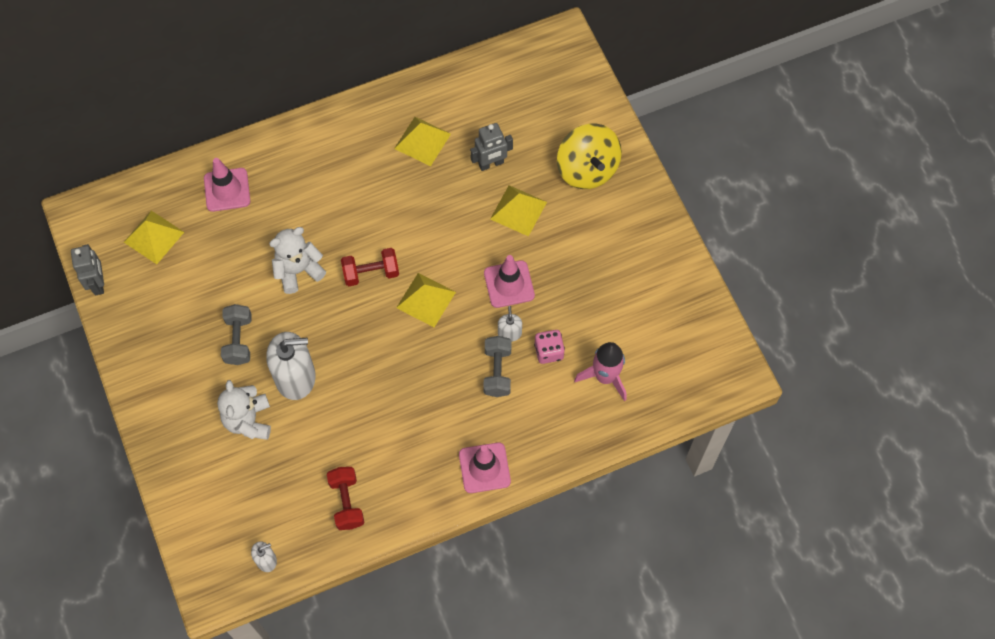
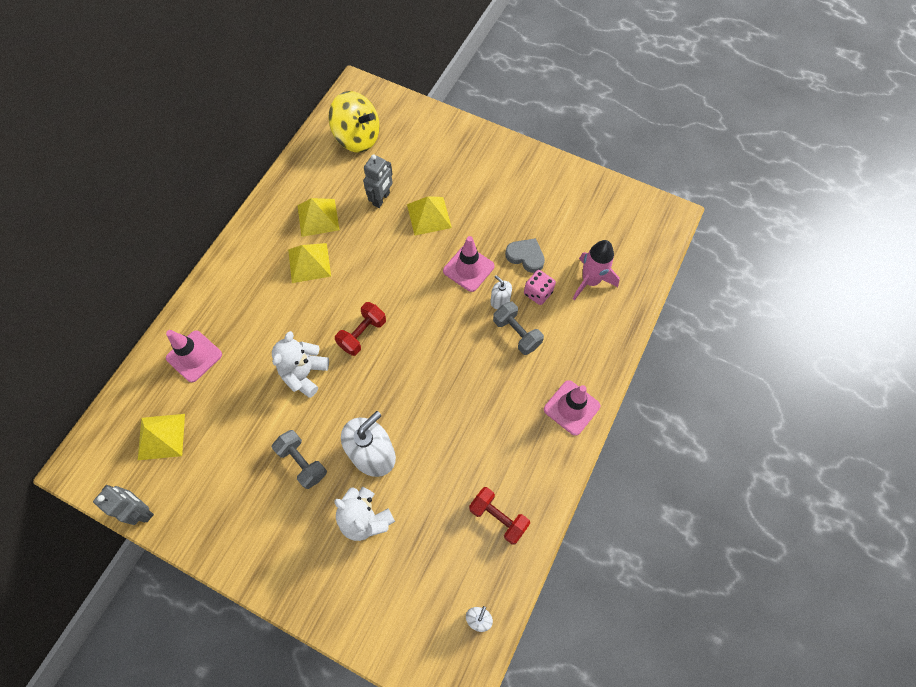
camera: 40 degrees left, 0 degrees up
yellow pyramid [396,273,456,327] -> yellow pyramid moved to [288,243,331,283]
yellow spinning top [557,123,622,189] -> yellow spinning top moved to [328,91,380,152]
none -> grey heart [505,238,545,273]

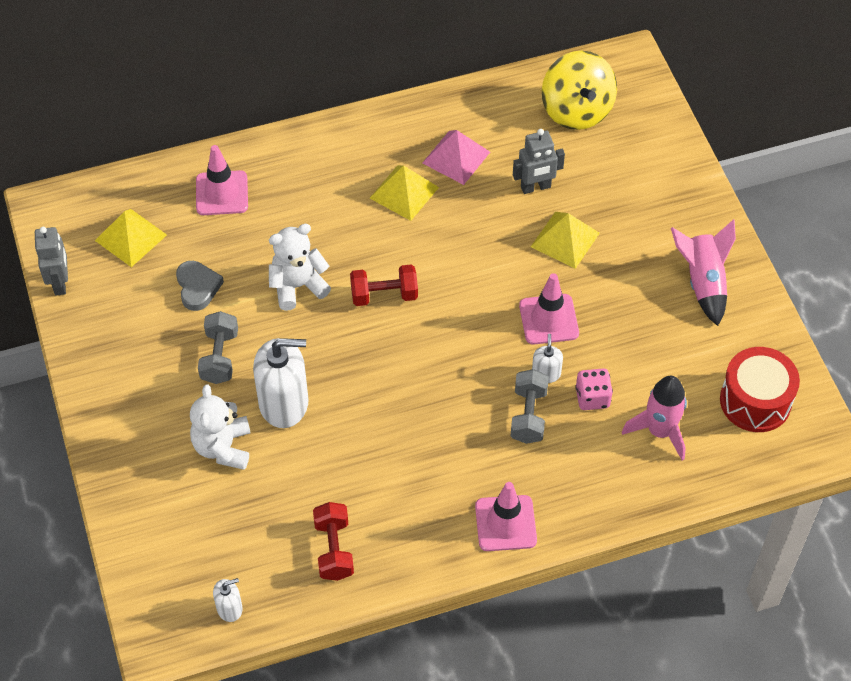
camera: 45 degrees right, 10 degrees down
yellow pyramid [297,198,339,237] -> pink pyramid [422,130,490,185]
grey heart [505,238,545,273] -> grey heart moved to [176,261,224,311]
none -> pink rocket [671,219,736,326]
none -> red drum [720,347,800,432]

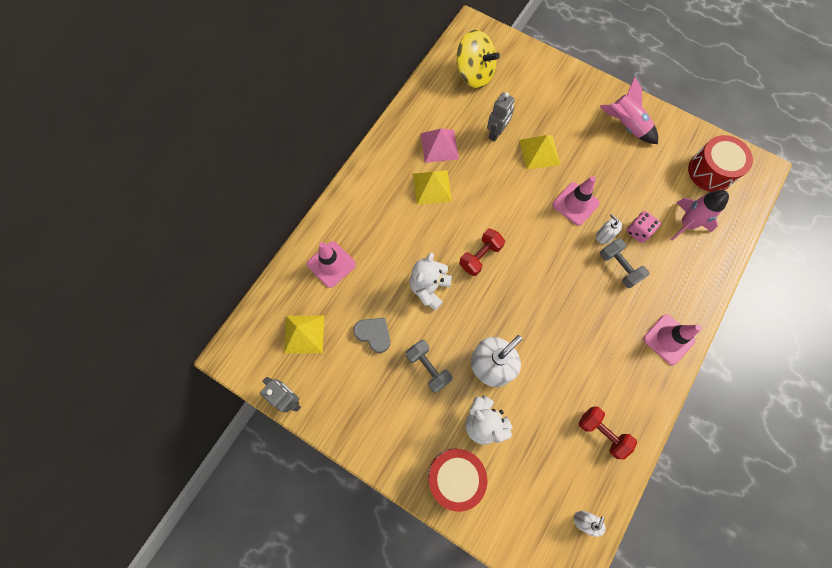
camera: 40 degrees left, 15 degrees up
none -> red drum [428,448,487,512]

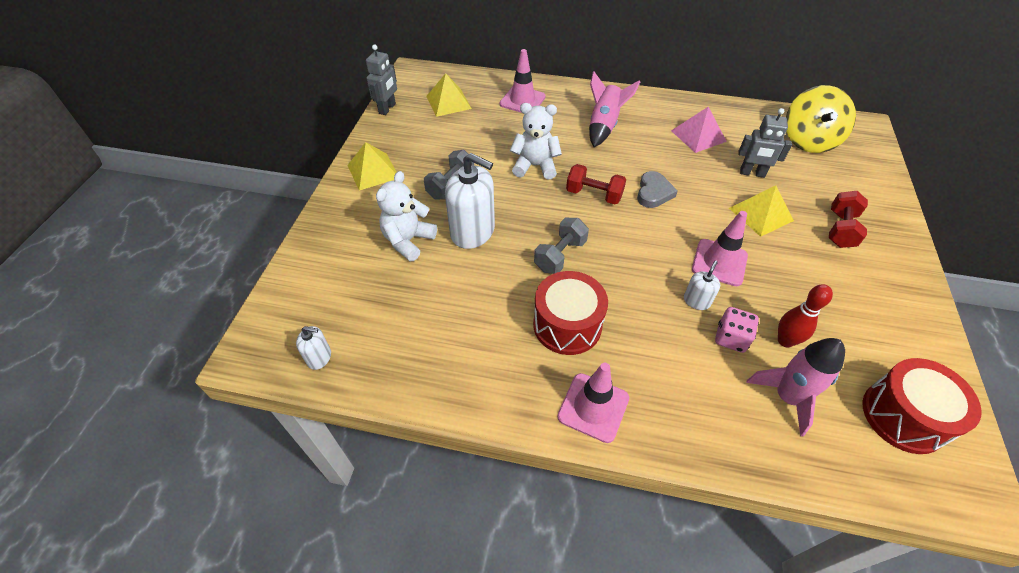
camera: 70 degrees right, 20 degrees down
grey heart [353,318,390,353] -> grey heart moved to [637,171,678,208]
yellow pyramid [413,170,452,205] -> yellow pyramid moved to [347,142,397,191]
red drum [428,448,487,512] -> red drum moved to [533,271,608,355]
red dumbbell [579,406,637,460] -> red dumbbell moved to [829,191,868,248]
pink rocket [600,77,658,144] -> pink rocket moved to [589,71,640,147]
grey dumbbell [600,238,650,288] -> grey dumbbell moved to [534,218,589,274]
none -> red bowling pin [778,284,833,347]

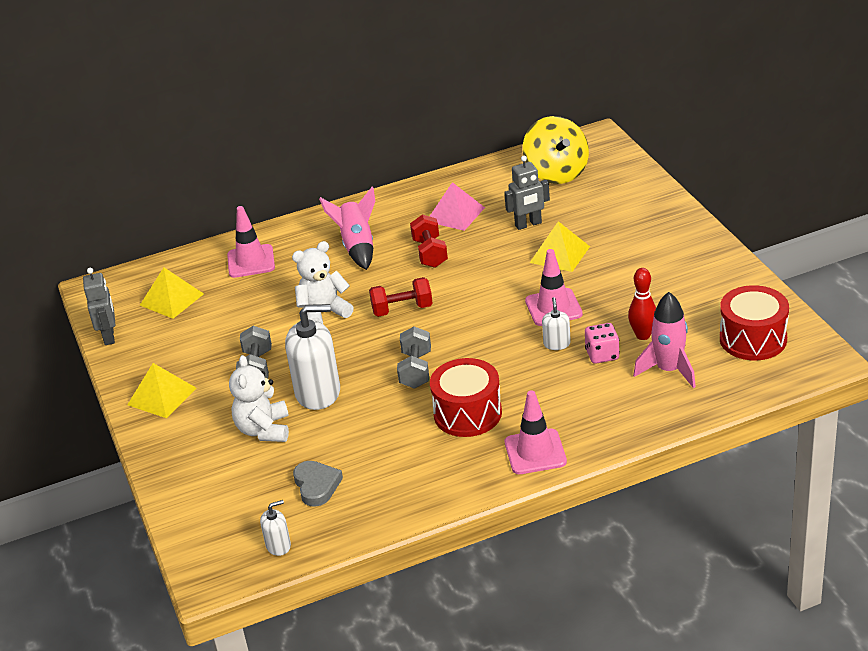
camera: 30 degrees left, 15 degrees down
grey heart [637,171,678,208] -> grey heart moved to [293,461,343,507]
red dumbbell [829,191,868,248] -> red dumbbell moved to [410,214,448,268]

